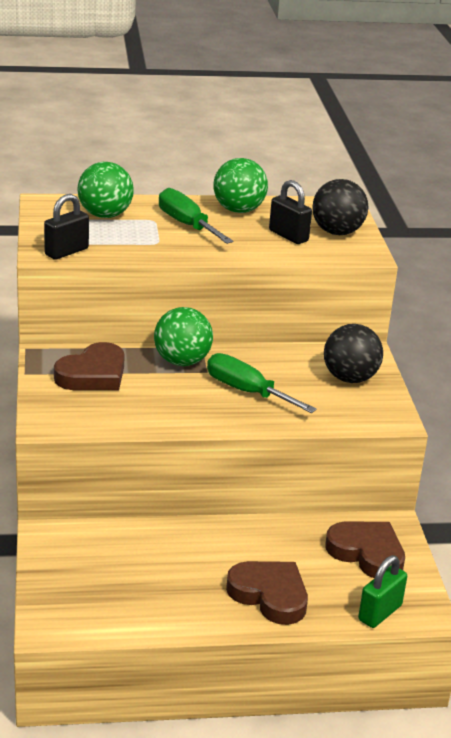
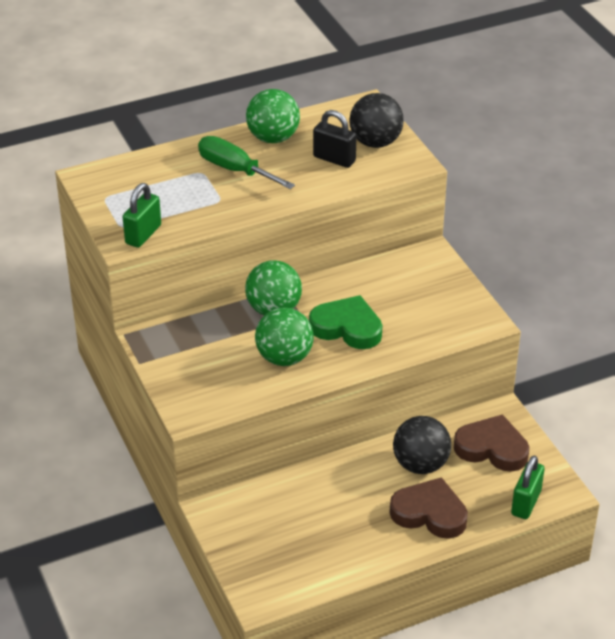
camera: 15 degrees left, 10 degrees up
black padlock [44,194,89,260] -> green padlock [123,183,161,248]
brown heart [54,342,125,390] -> none
green ball [77,162,134,218] -> green ball moved to [255,307,314,366]
green screwdriver [207,353,317,413] -> green heart [309,295,382,349]
black ball [324,324,383,383] -> black ball moved to [393,416,451,474]

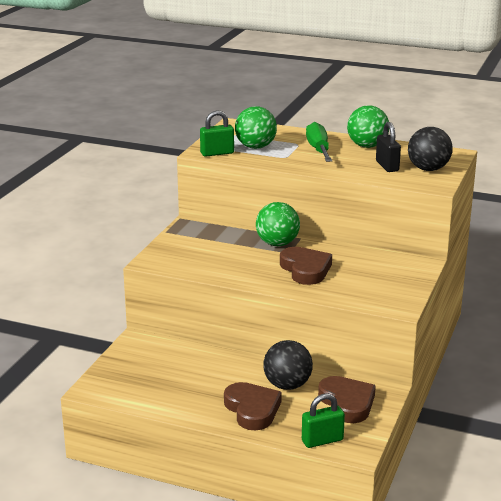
camera: 45 degrees right, 15 degrees down
green ball [255,307,314,366] -> green ball moved to [235,106,277,149]
green heart [309,295,382,349] -> brown heart [280,247,332,285]

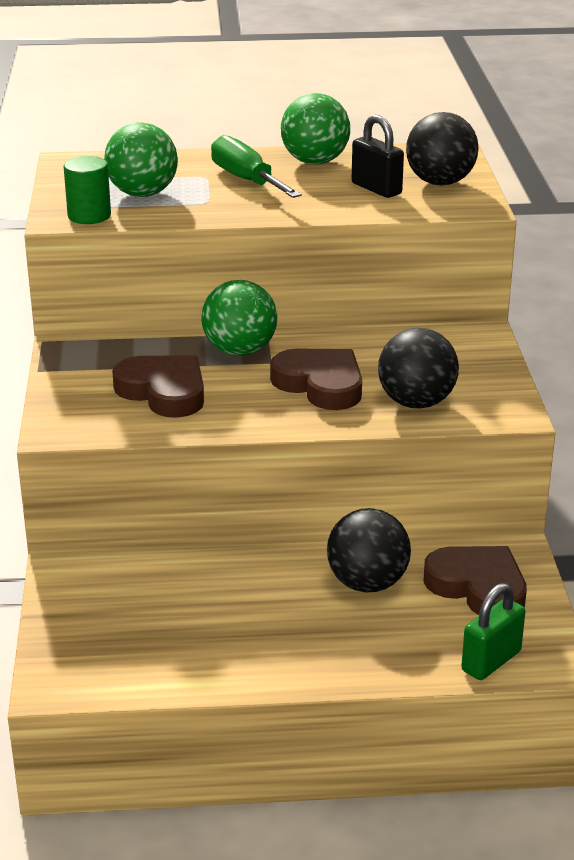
camera: 25 degrees left, 5 degrees up
green padlock [200,110,234,157] -> green cylinder [64,156,111,224]
brown heart [224,382,282,430] -> brown heart moved to [112,355,204,418]
none -> black ball [378,328,459,409]

